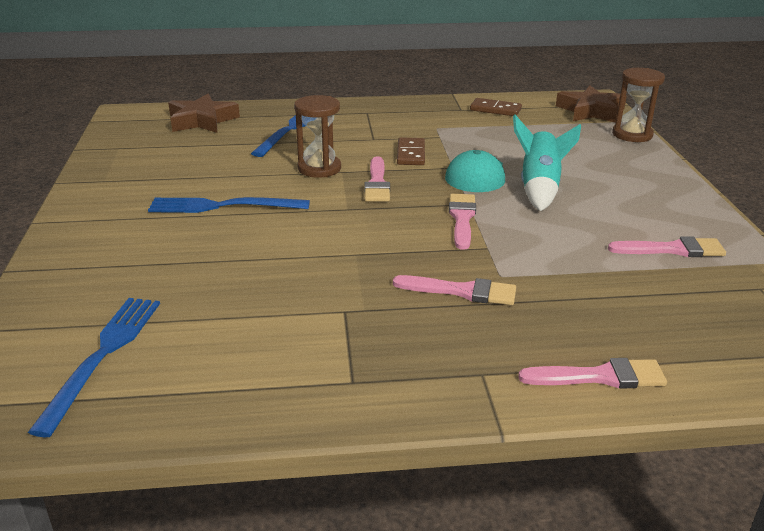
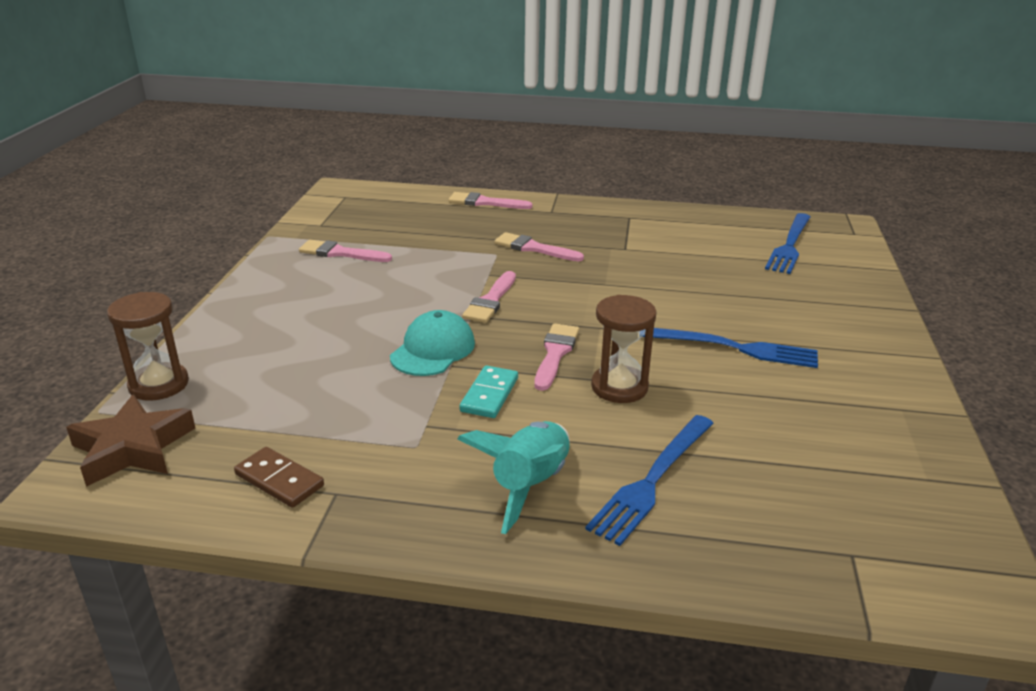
camera: 165 degrees left, 0 degrees up
brown star [168,94,240,133] -> none
brown domino [397,137,425,165] -> turquoise domino [460,365,518,418]
turquoise rocket [513,115,581,211] -> turquoise rocket moved to [457,421,570,534]

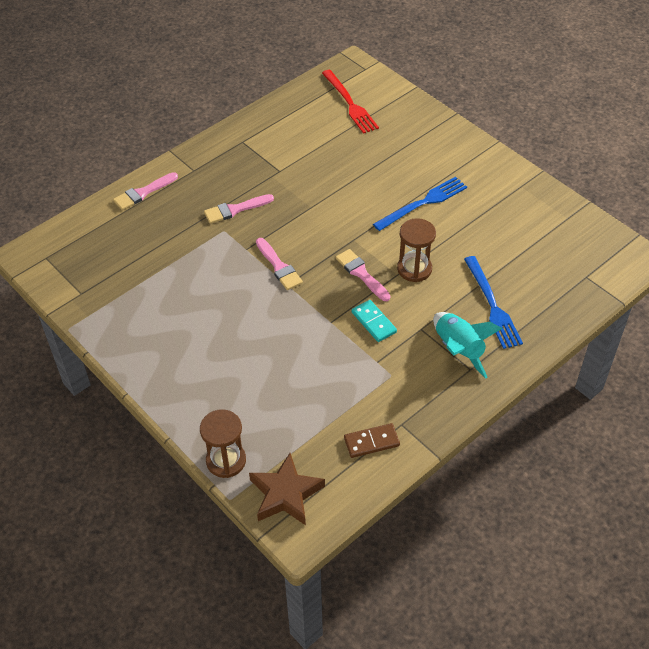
camera: 50 degrees left, 20 degrees up
pink brush [299,240,392,262] -> none
turquoise cap [390,310,475,376] -> none
blue fork [765,213,810,274] -> red fork [322,70,379,134]

